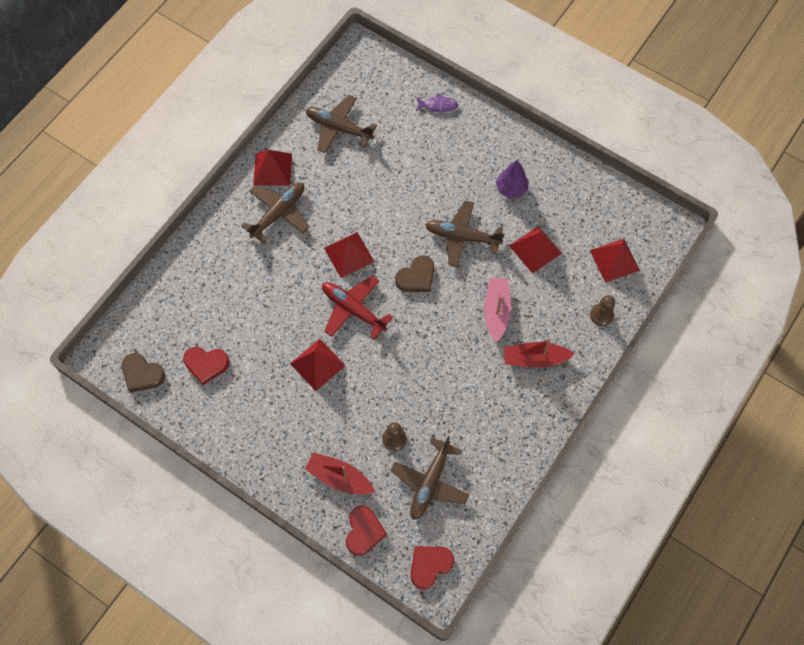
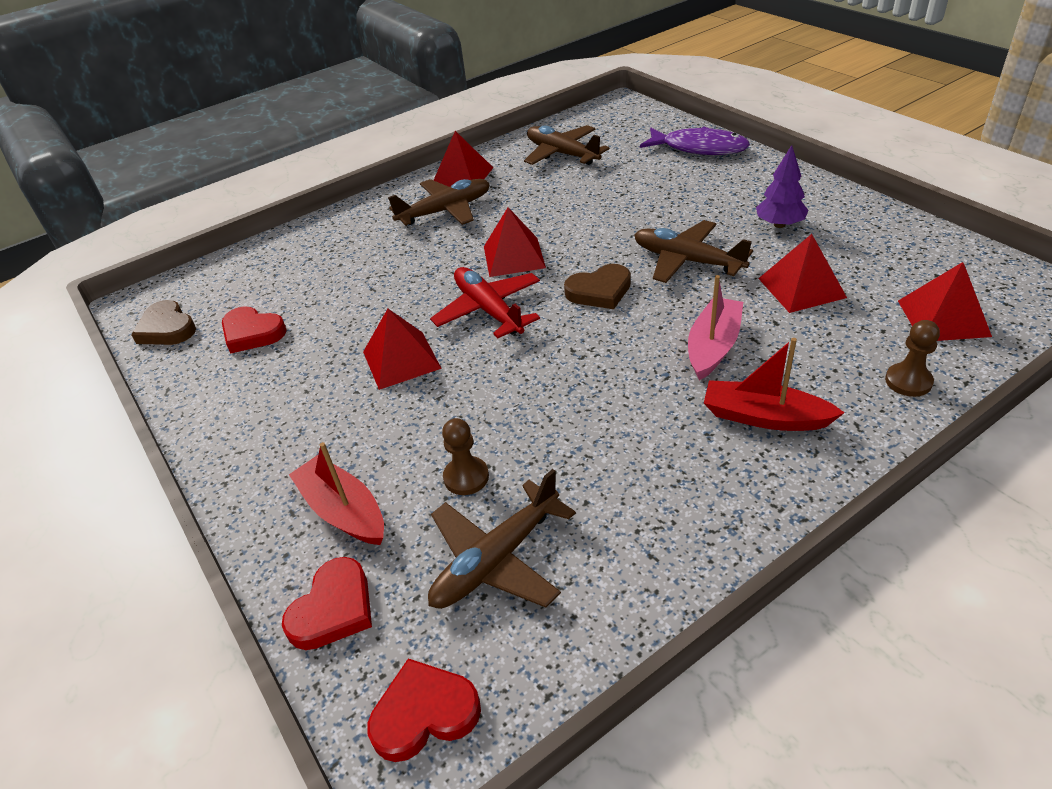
camera: 25 degrees right, 25 degrees down
purple fish [416,93,458,112] -> purple fish [640,127,750,155], size x1.83

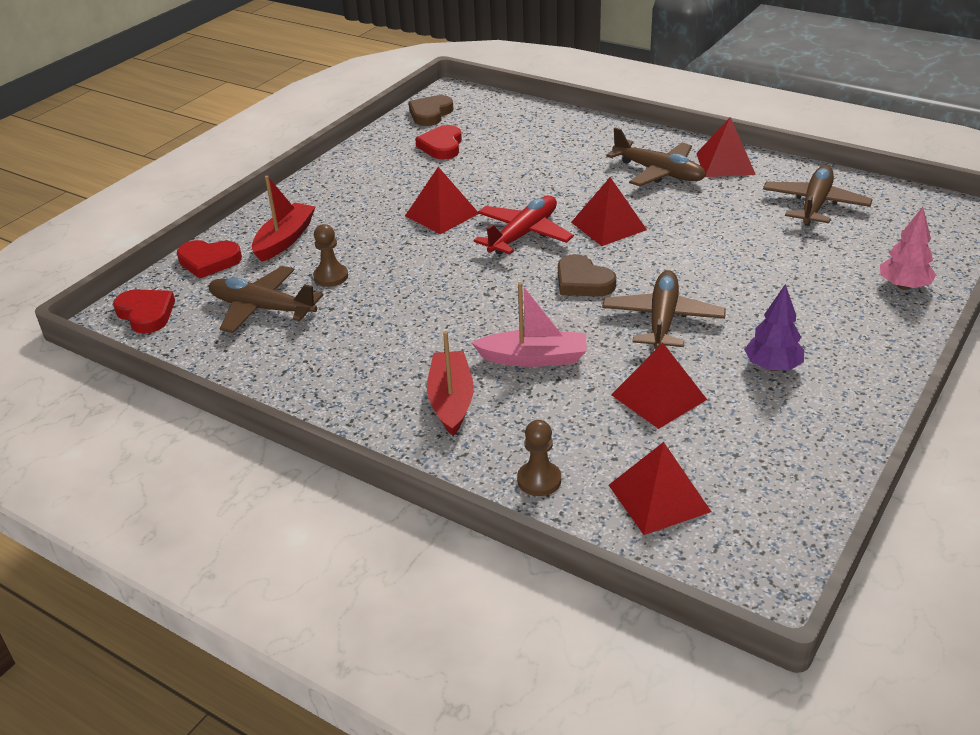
camera: 65 degrees right, 5 degrees down
purple fish [640,127,750,155] -> pink tree [880,207,936,290]

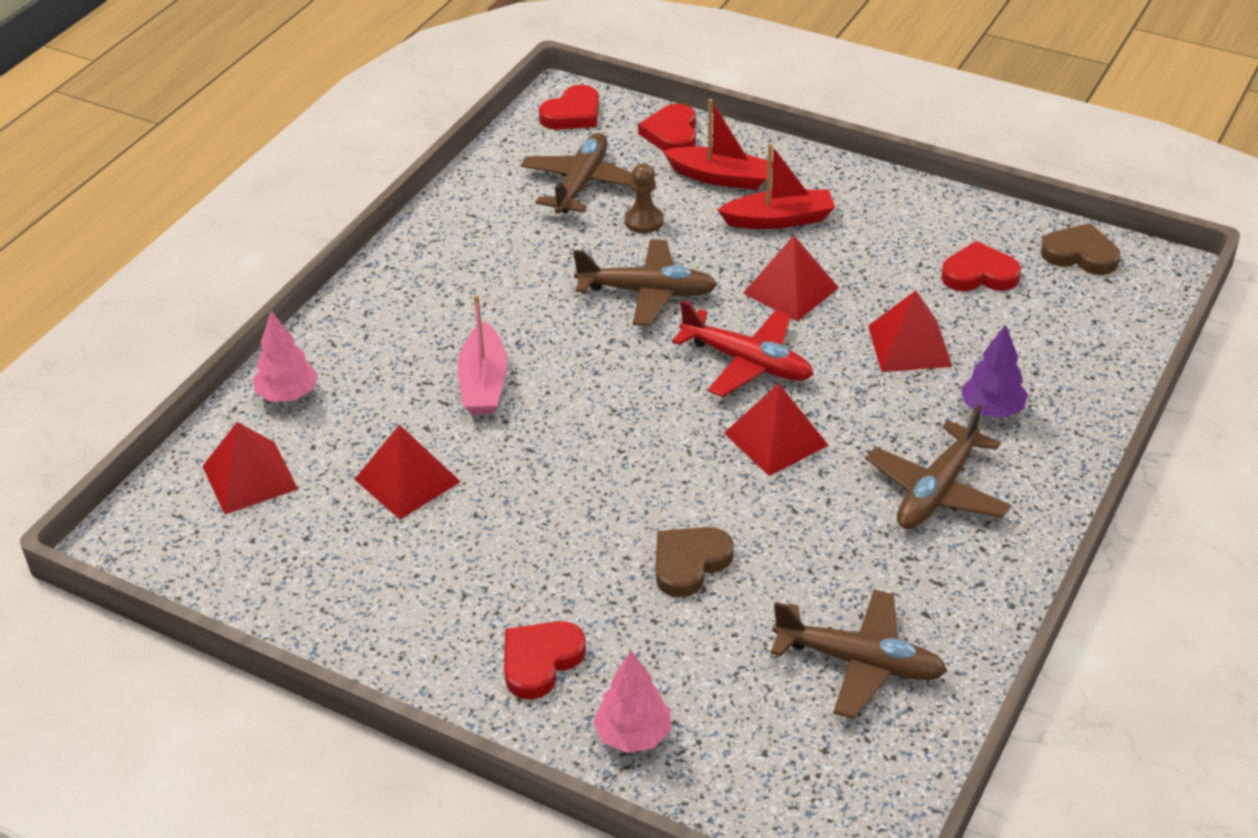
camera: 85 degrees right, 5 degrees up
red boat [427,331,474,436] -> red boat moved to [717,143,835,229]
brown pawn [517,420,561,496] -> pink tree [253,311,318,402]
brown heart [558,254,616,296] -> brown heart moved to [656,527,734,597]
brown plane [602,270,726,350] -> brown plane moved to [573,239,717,326]
red pyramid [696,117,756,177] -> red pyramid moved to [868,291,952,372]
purple tree [744,284,804,371] -> purple tree moved to [961,324,1028,417]
none -> red heart [504,621,586,700]

